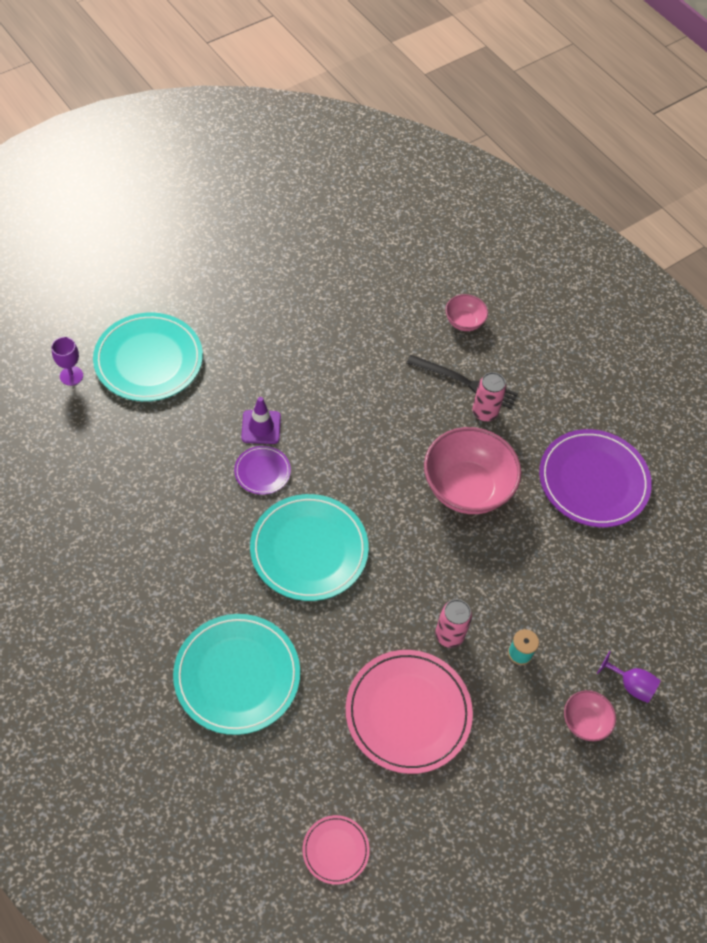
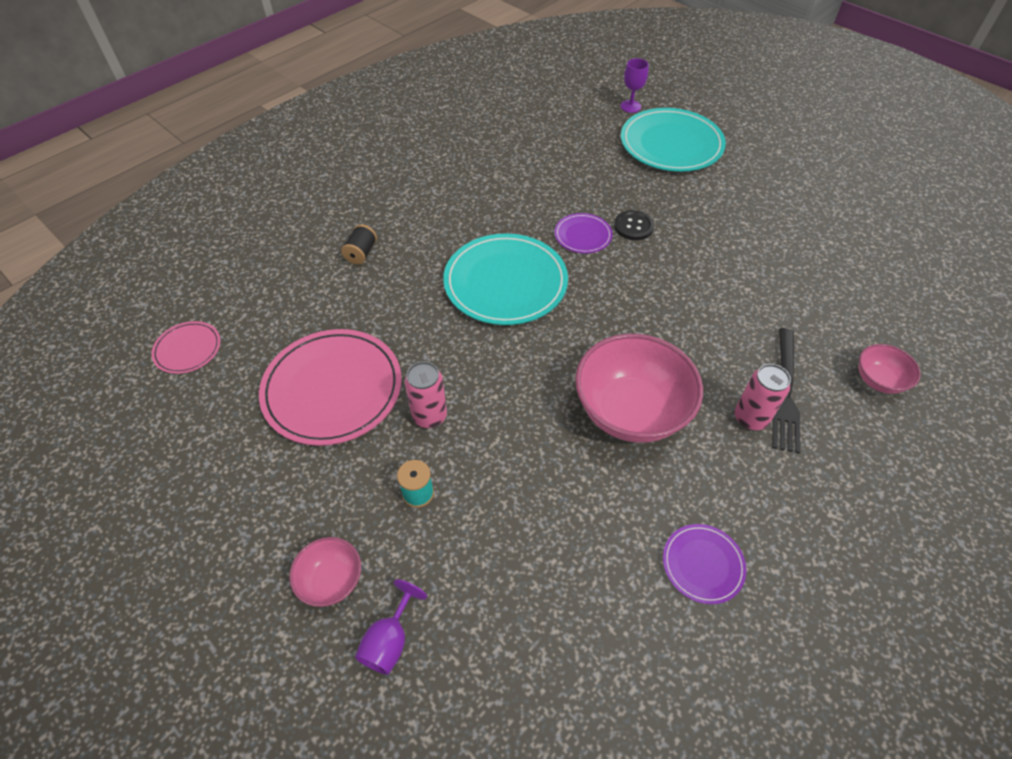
camera: 85 degrees right, 5 degrees down
turquoise plate [173,614,300,735] -> black spool [341,224,377,265]
purple traffic cone [241,397,281,444] -> black button [614,210,654,240]
purple plate [539,429,652,527] -> purple plate [663,524,747,604], size x0.49

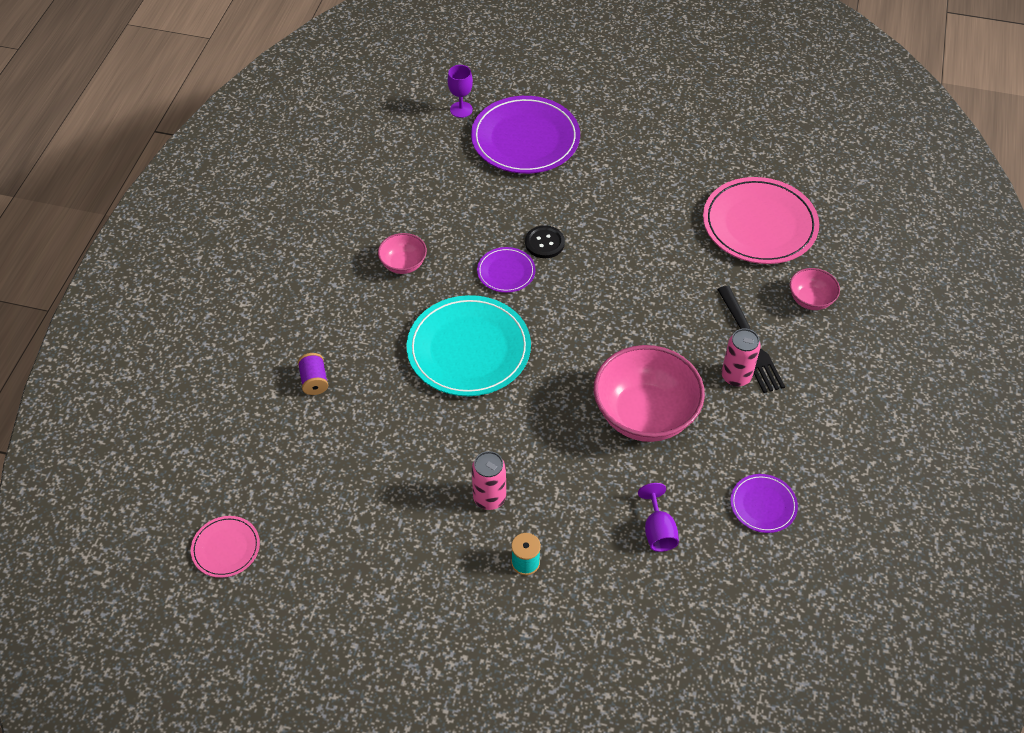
camera: 30 degrees left, 0 degrees up
pink plate [259,329,402,446] -> pink plate moved to [703,177,819,264]
pink bowl [289,537,361,607] -> pink bowl moved to [378,233,427,274]
black spool [341,224,377,265] -> purple spool [298,353,328,395]
purple goblet [355,579,427,675] -> purple goblet moved to [638,483,679,552]
turquoise plate [621,108,726,172] -> purple plate [471,96,580,174]

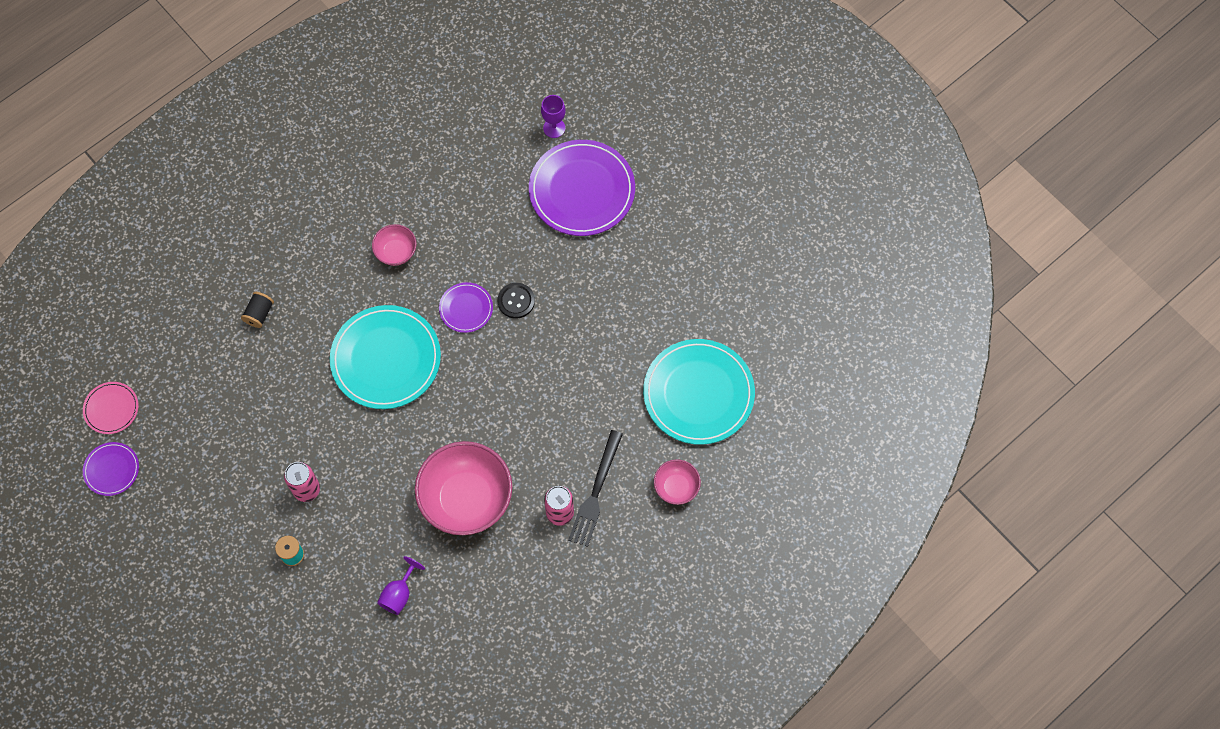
camera: 35 degrees right, 15 degrees up
purple spool [298,353,328,395] -> black spool [241,292,274,328]
pink plate [703,177,819,264] -> turquoise plate [643,339,755,445]
purple plate [730,474,798,533] -> purple plate moved to [83,442,139,496]

